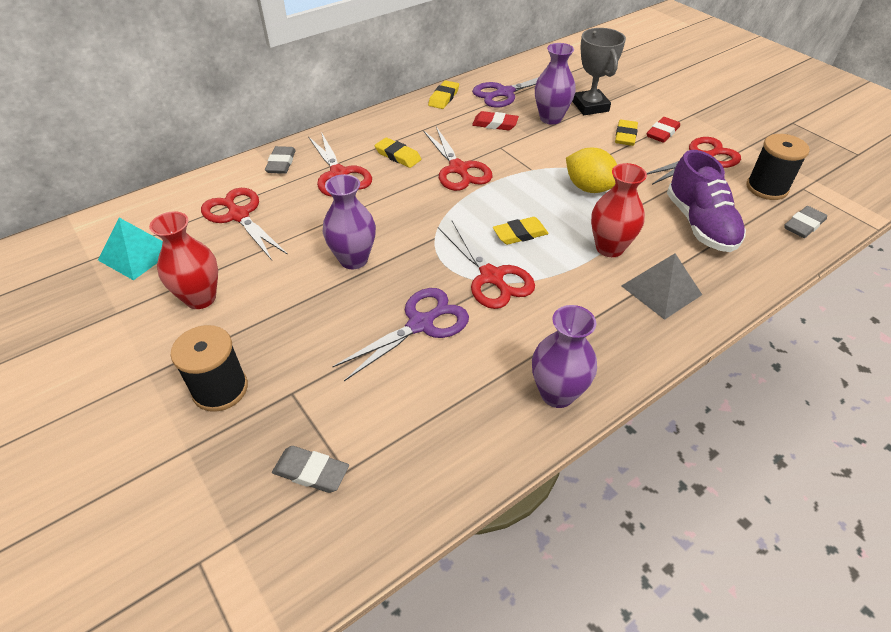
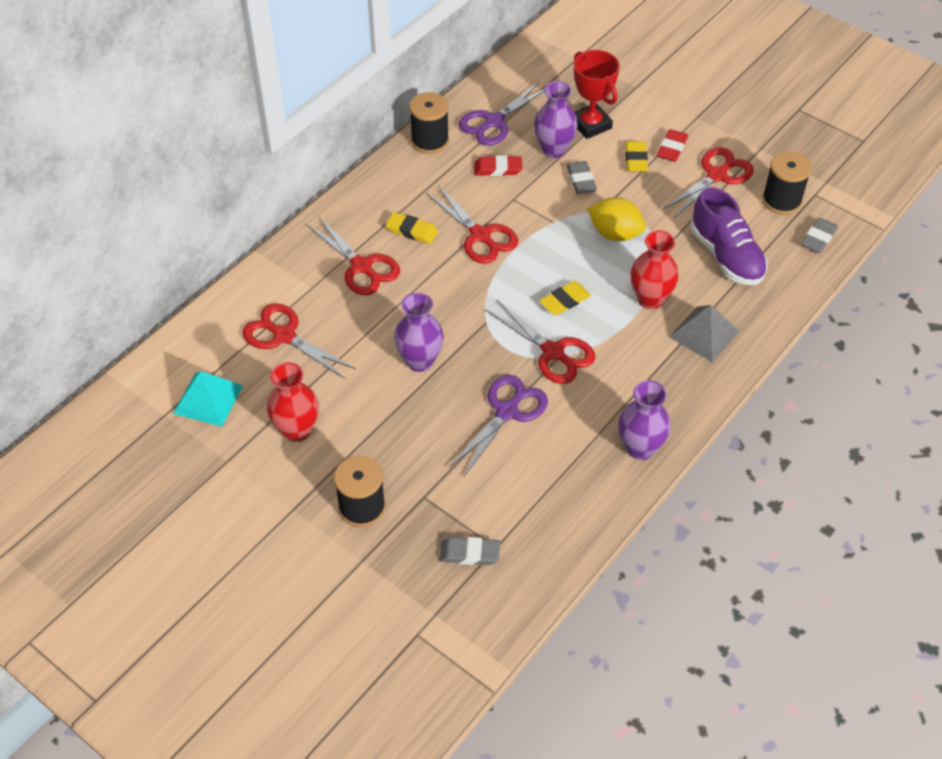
camera: 15 degrees left, 5 degrees up
grey eraser [265,146,296,174] -> grey eraser moved to [567,161,597,194]
yellow eraser [428,80,459,109] -> black spool [409,92,449,154]
grey trophy [572,28,626,115] -> red trophy [574,50,620,139]

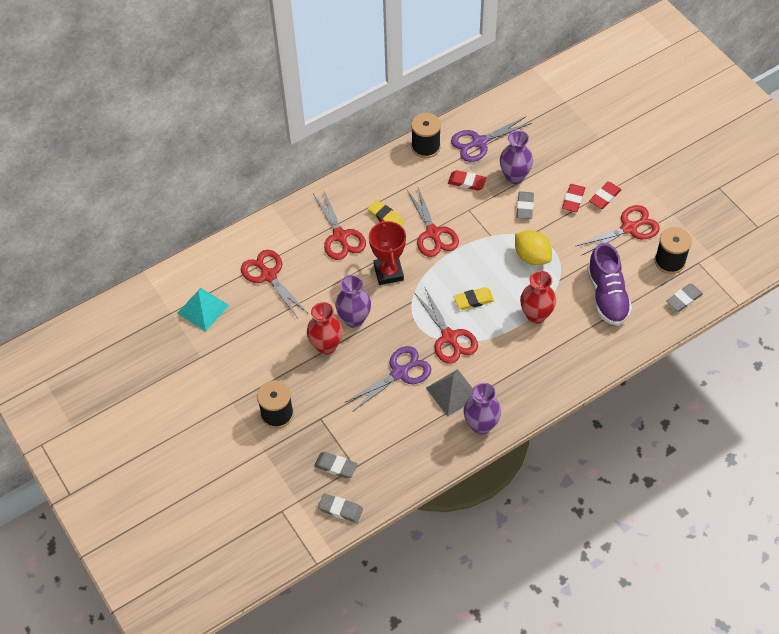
camera: 20 degrees right, 5 degrees up
red vase [267,362,319,442] -> red vase moved to [307,302,343,355]
red trophy [574,50,620,139] -> red trophy moved to [369,219,406,285]
yellow eraser [625,141,648,172] -> red eraser [562,184,585,212]
grey pyramid [669,305,740,362] -> grey pyramid moved to [426,369,473,417]
none -> grey eraser [318,494,363,523]

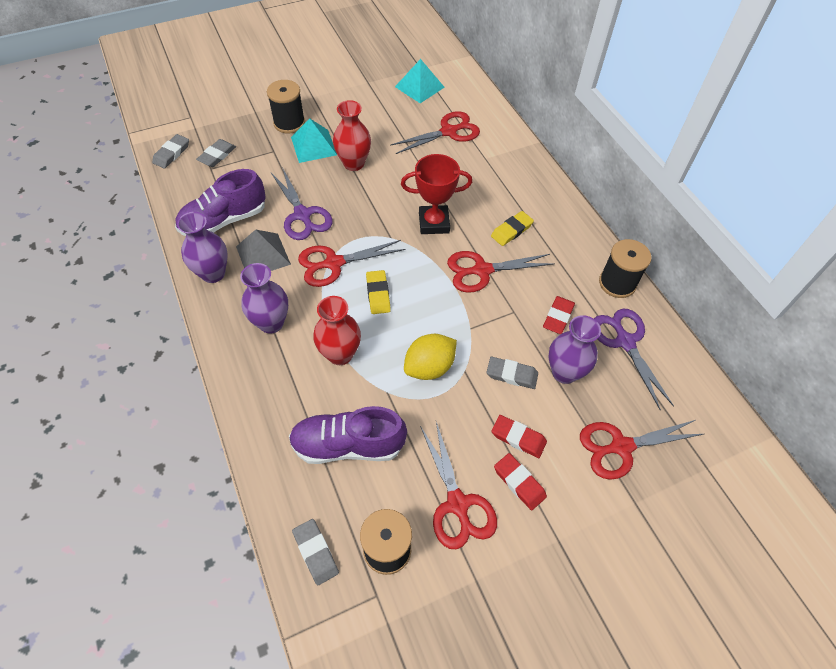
camera: 95 degrees right, 0 degrees up
red scissors [313,191,366,260] -> red scissors moved to [580,420,704,480]
purple vase [335,275,371,328] -> purple vase moved to [240,263,288,334]
none -> purple shoe [175,169,266,236]
none -> turquoise pyramid [291,118,337,163]

